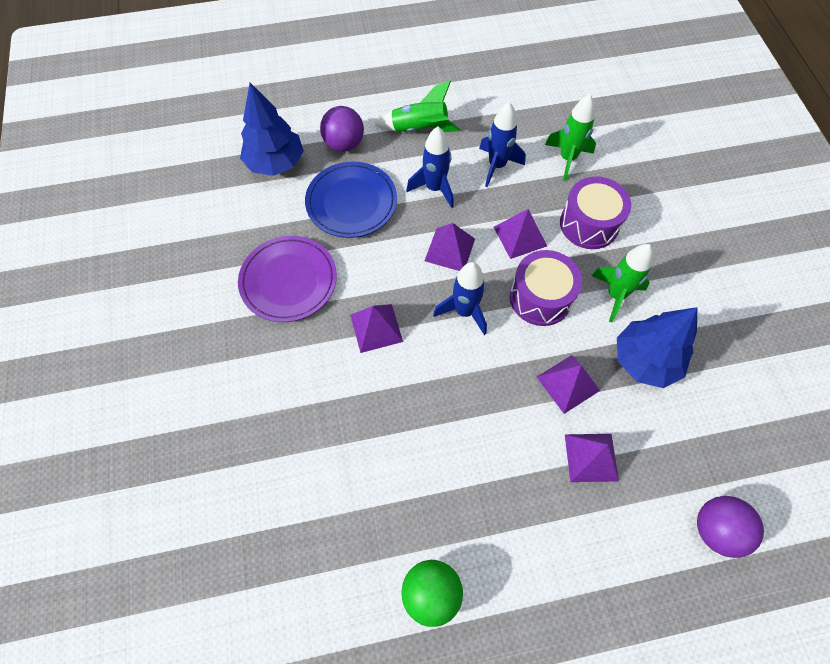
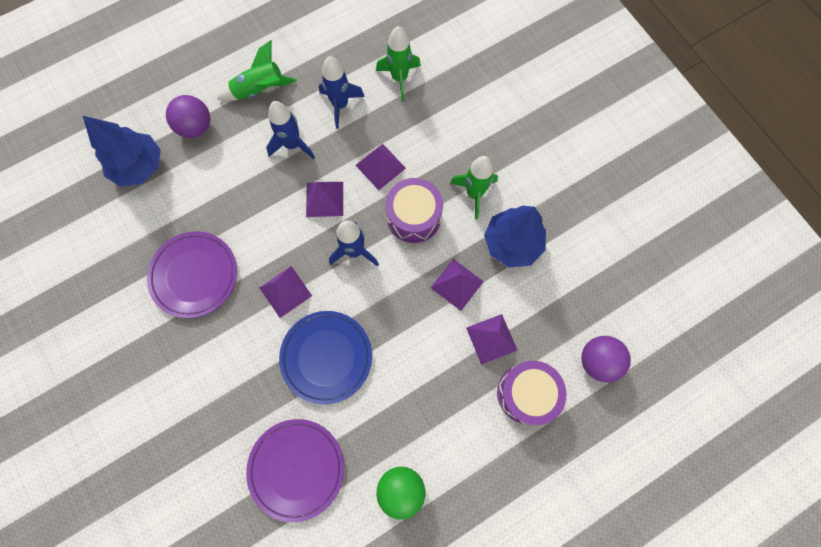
camera: 20 degrees left, 10 degrees up
blue plate [305,162,397,238] -> blue plate moved to [279,311,372,404]
purple drum [560,176,631,249] -> purple drum moved to [497,361,567,425]
none -> purple plate [246,419,344,522]

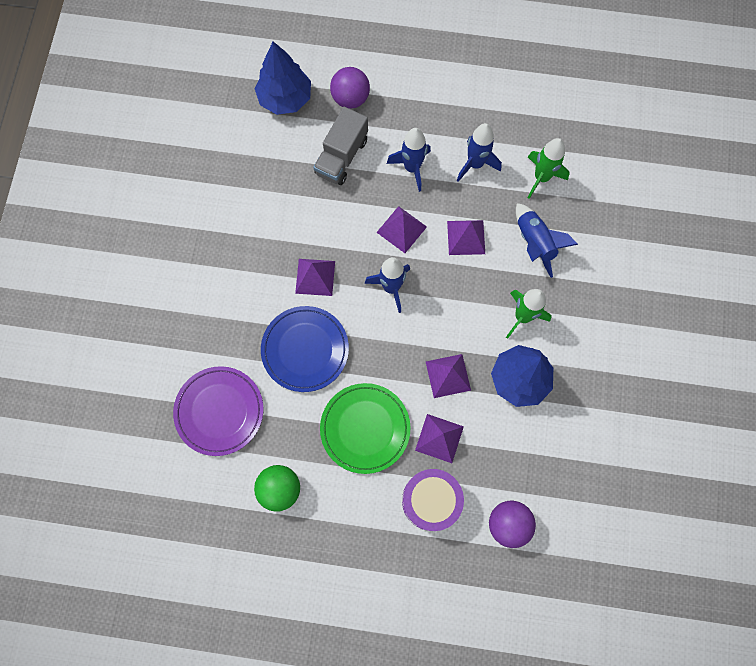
camera: 40 degrees right, 0 degrees up
purple plate [147,231,237,318] -> none
green rocket [217,40,297,101] -> none
purple drum [386,178,443,243] -> none
none -> grey truck [313,107,368,185]
none -> green plate [320,383,410,474]
none -> blue rocket [516,203,578,278]

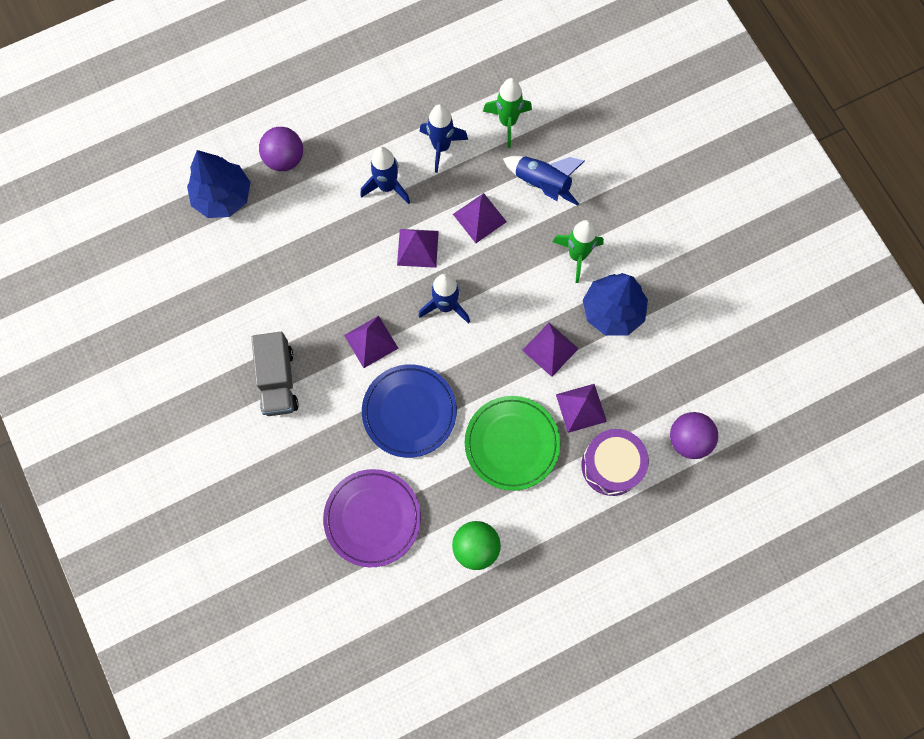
camera: 35 degrees left, 0 degrees up
grey truck [313,107,368,185] -> grey truck moved to [251,332,299,416]

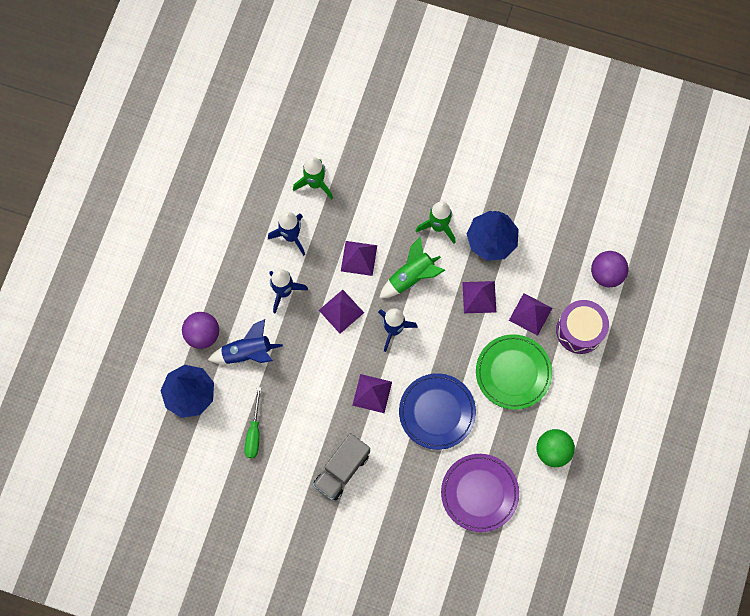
camera: 45 degrees left, 0 degrees up
grey truck [251,332,299,416] -> grey truck turned 90 degrees clockwise [313,433,370,500]
blue rocket [503,156,585,206] -> blue rocket moved to [208,319,283,364]
none -> green screwdriver [244,387,261,458]
none -> green rocket [379,237,445,298]

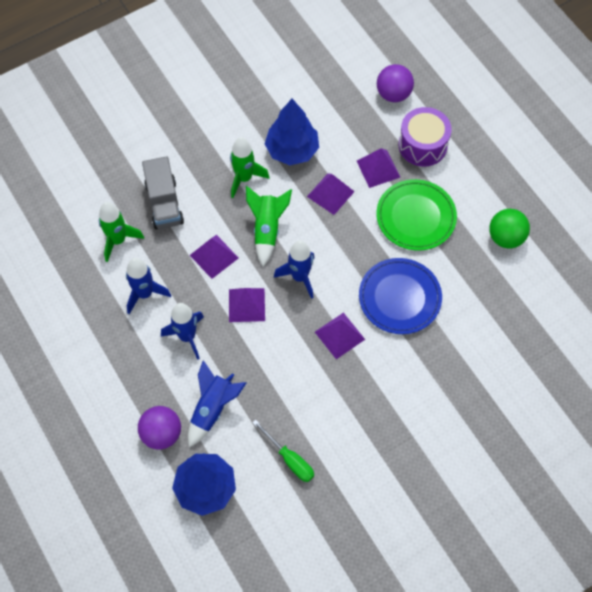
camera: 50 degrees left, 10 degrees down
grey truck [313,433,370,500] -> grey truck moved to [142,156,184,230]
purple plate [441,454,519,532] -> none

